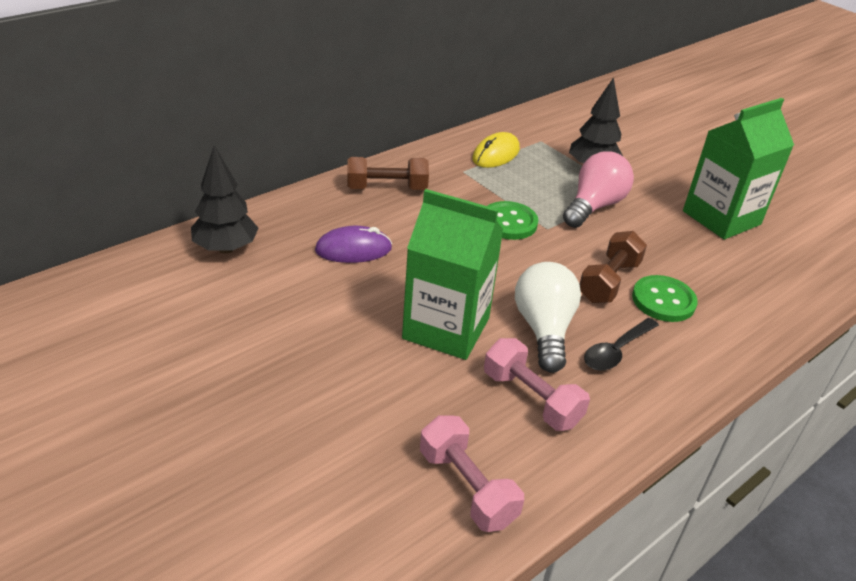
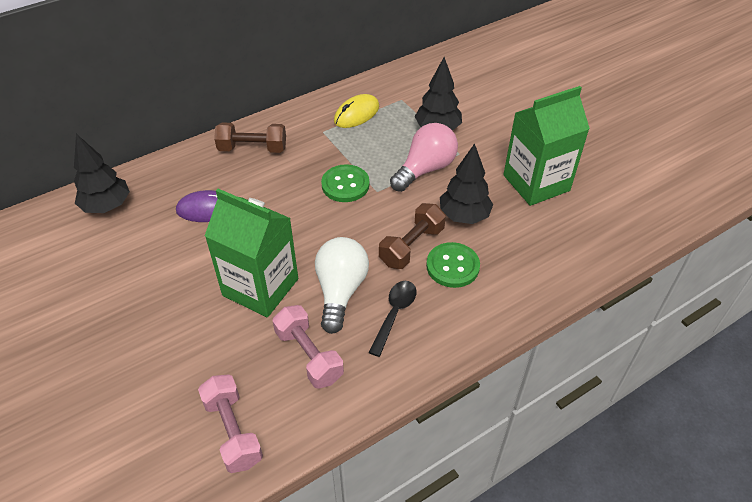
camera: 10 degrees right, 10 degrees up
black spoon [584,318,659,371] -> black spoon turned 150 degrees clockwise [368,281,416,357]
none -> black tree [440,143,493,224]

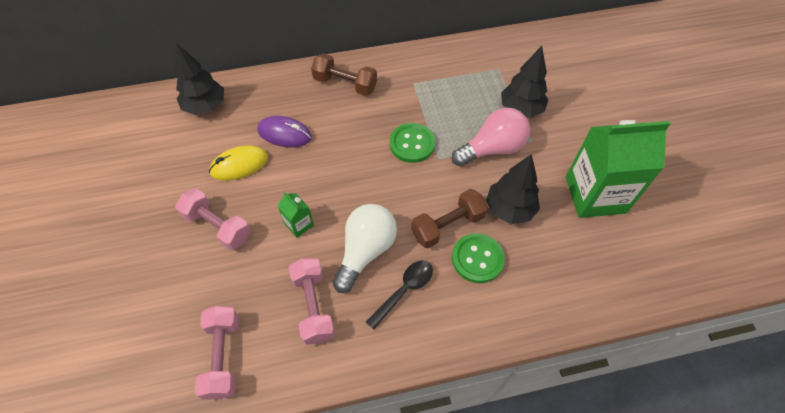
camera: 20 degrees right, 10 degrees up
green carton [205,189,298,317] -> green carton [278,192,314,238], size x0.43
yellow mouse [334,94,379,128] -> yellow mouse moved to [209,146,268,181]
none -> pink dumbbell [175,188,251,251]

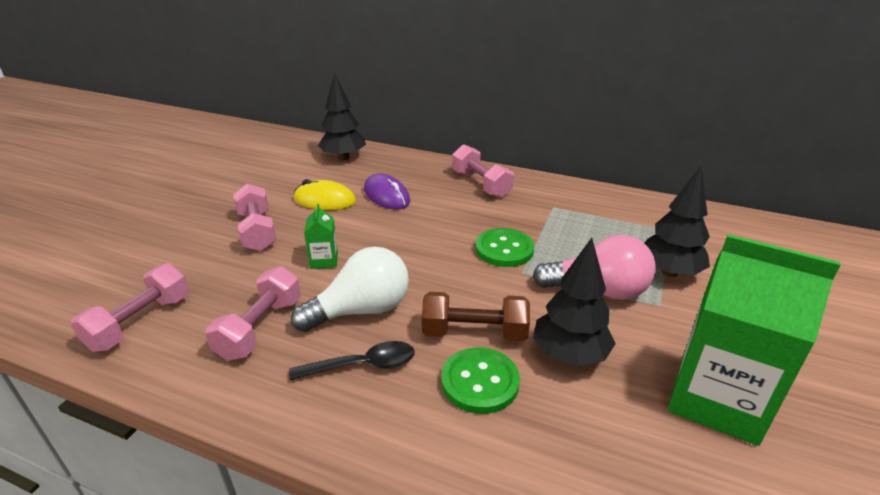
camera: 35 degrees right, 25 degrees down
brown dumbbell [311,53,377,96] -> pink dumbbell [452,144,514,198]

